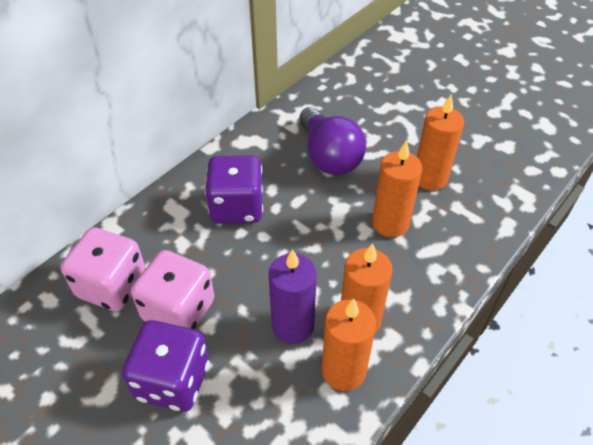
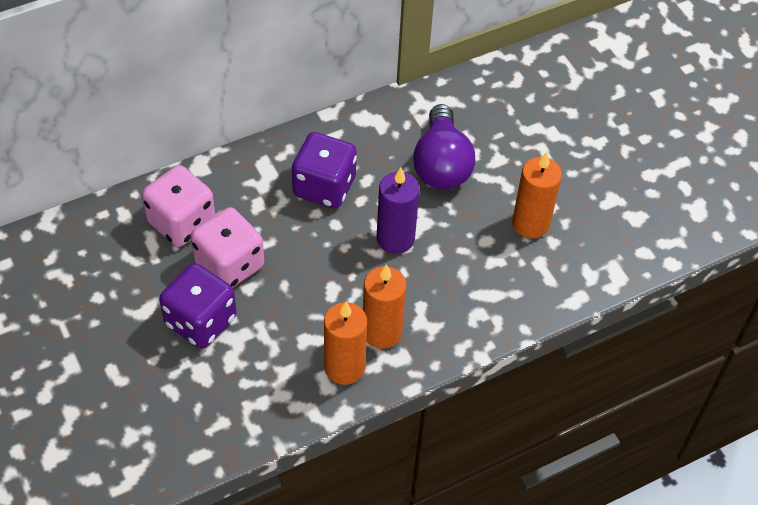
camera: 20 degrees right, 5 degrees up
purple candle [269,249,317,344] -> purple candle moved to [377,167,420,254]
orange candle [372,140,422,237] -> none

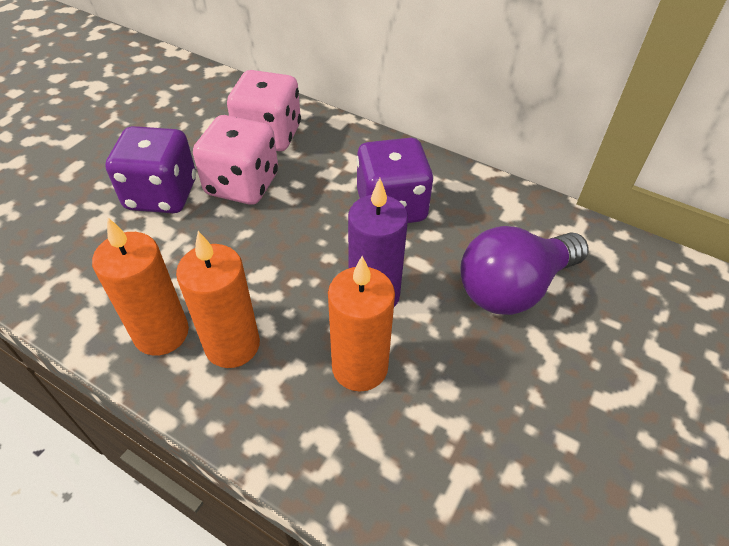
camera: 60 degrees right, 5 degrees down
orange candle [512,152,562,239] -> orange candle moved to [328,256,395,392]

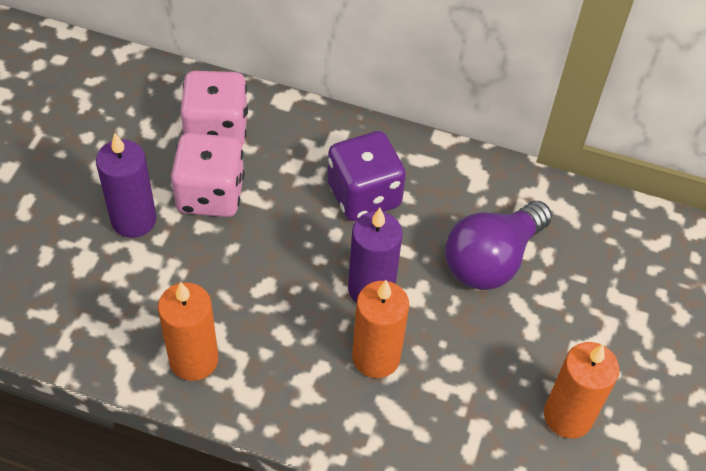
camera: 15 degrees left, 5 degrees up
purple dice [105,126,196,213] -> purple candle [96,133,157,238]
orange candle [176,231,260,368] -> orange candle moved to [544,342,620,438]

